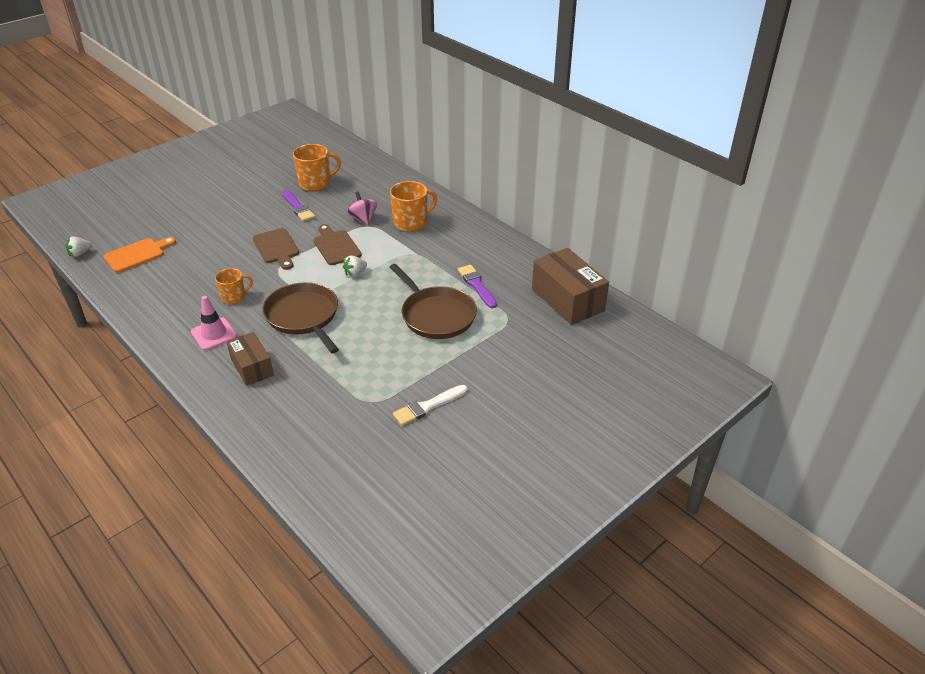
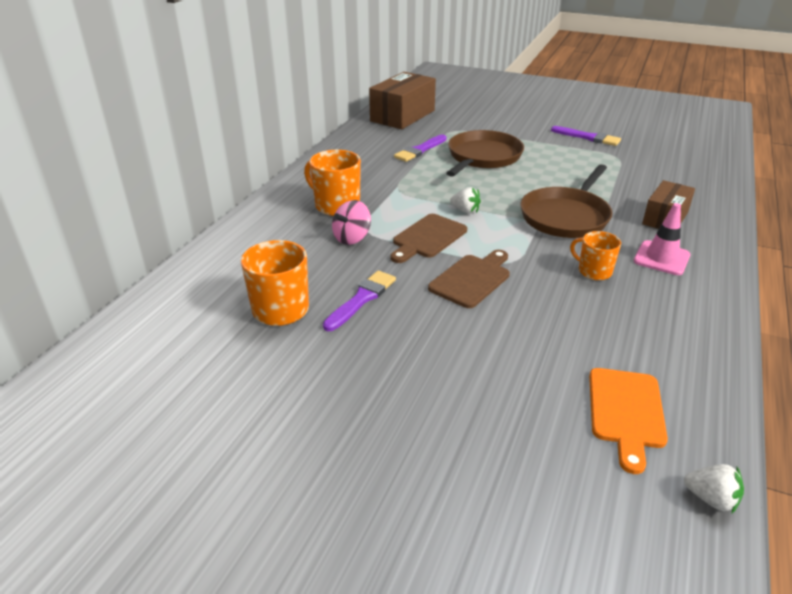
camera: 115 degrees left, 5 degrees down
orange cutting board [103,237,176,273] -> orange cutting board turned 105 degrees counterclockwise [589,368,668,474]
white brush [393,385,468,426] -> purple brush [551,126,621,146]

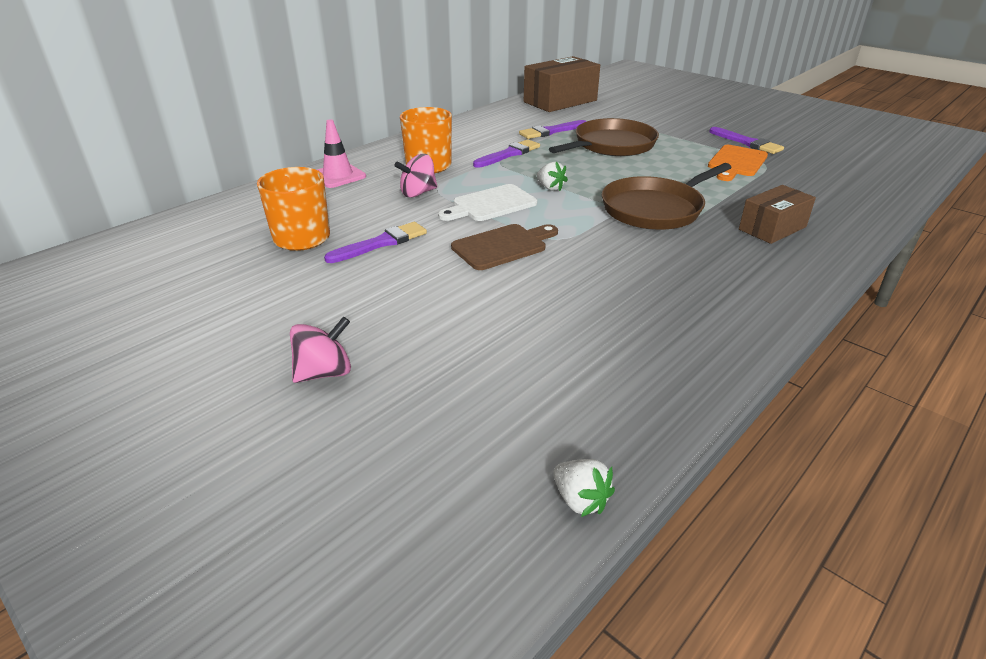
camera: 20 degrees right, 0 degrees up
brown cutting board [391,214,467,263] -> white cutting board [438,184,537,221]
orange mug [570,231,621,280] -> none
orange cutting board [589,368,668,474] -> orange cutting board moved to [708,145,768,181]
pink traffic cone [634,203,691,275] -> pink traffic cone moved to [317,119,366,188]
none -> pink spinning top [290,316,351,383]
none -> purple brush [473,139,540,168]

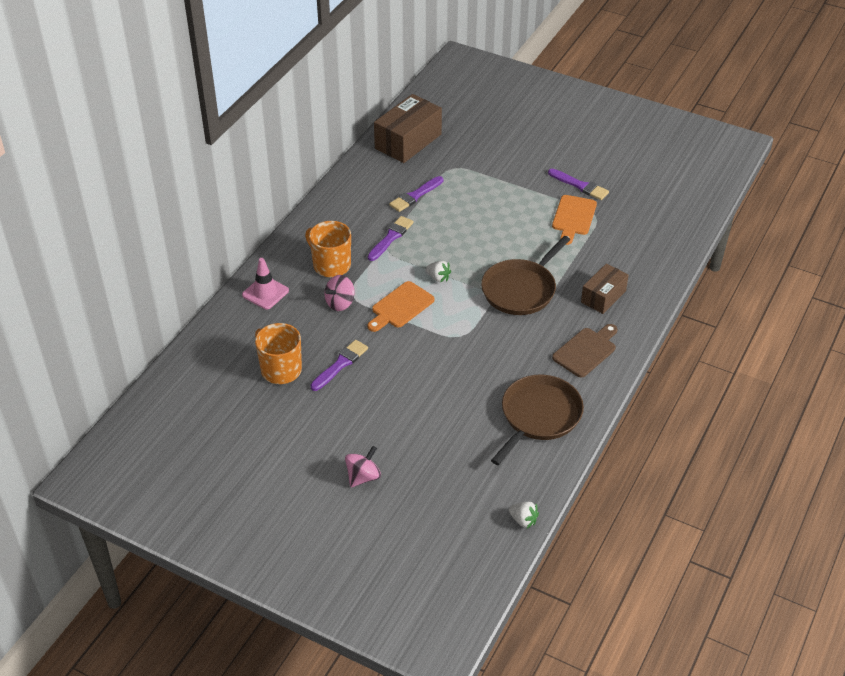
camera: 15 degrees left, 10 degrees up
white cutting board [438,184,537,221] -> orange cutting board [368,281,435,332]
brown cutting board [451,224,558,270] -> brown cutting board moved to [552,324,618,378]
brown pan [549,118,659,156] -> brown pan moved to [491,375,584,465]

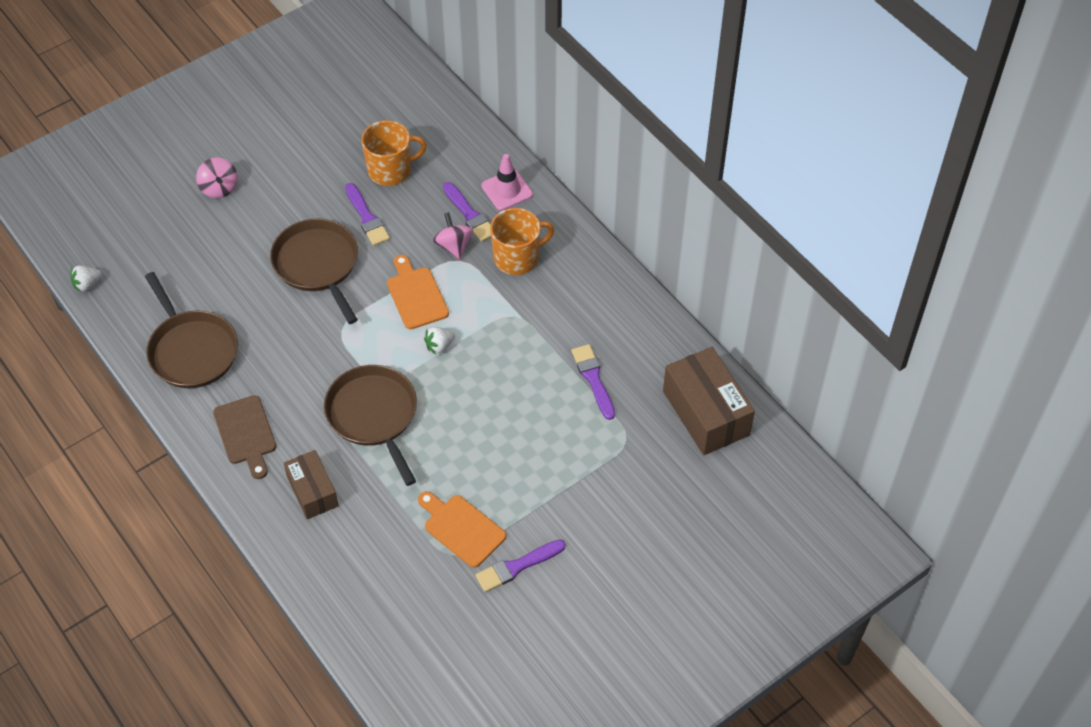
camera: 115 degrees right, 10 degrees up
purple brush [368,216,414,261] -> purple brush moved to [443,182,491,242]
none -> brown pan [270,219,358,324]

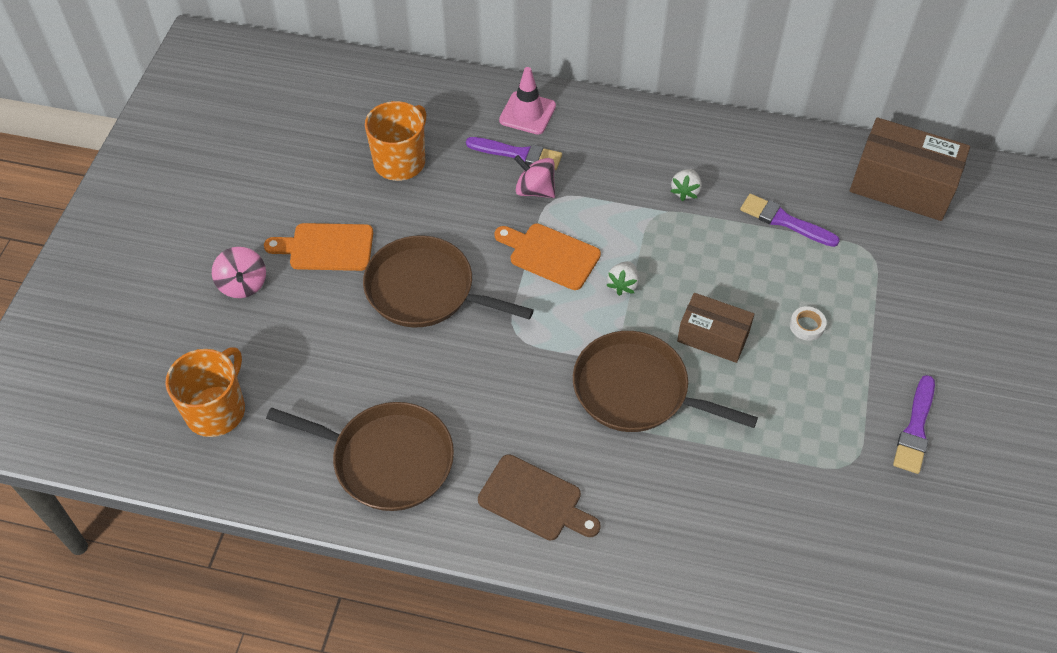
camera: 40 degrees left, 0 degrees up
white strawberry [71,266,102,292] -> white strawberry moved to [670,169,702,201]
pink spinning top [196,157,238,198] -> pink spinning top turned 45 degrees clockwise [212,247,266,298]
brown box [284,450,339,519] -> brown box moved to [677,293,754,363]
purple brush [345,183,390,246] -> none
orange cutting board [418,491,506,568] -> orange cutting board moved to [264,223,373,271]
orange mug [490,208,554,275] -> orange mug moved to [165,347,245,437]
none -> white tape [790,306,827,341]

